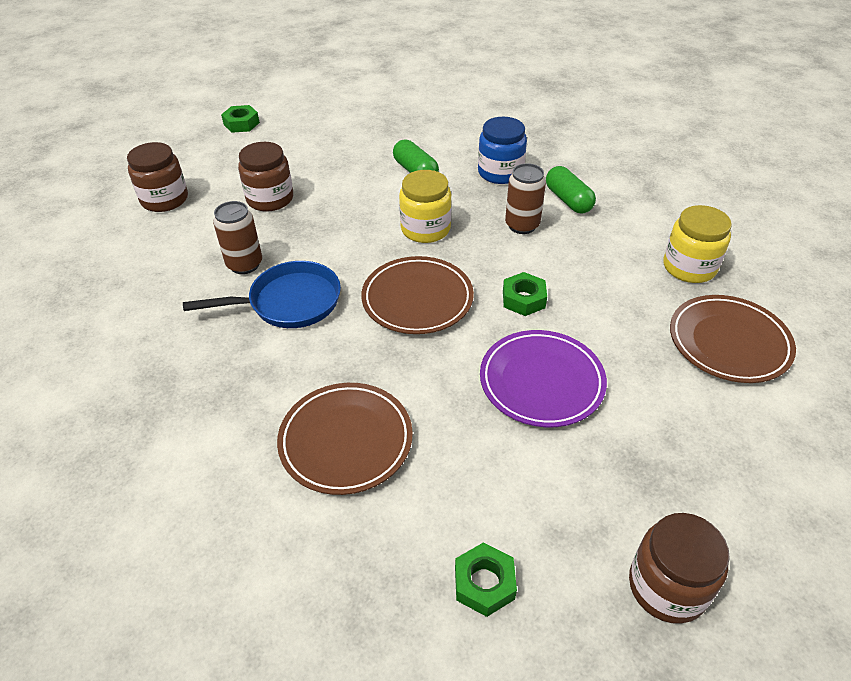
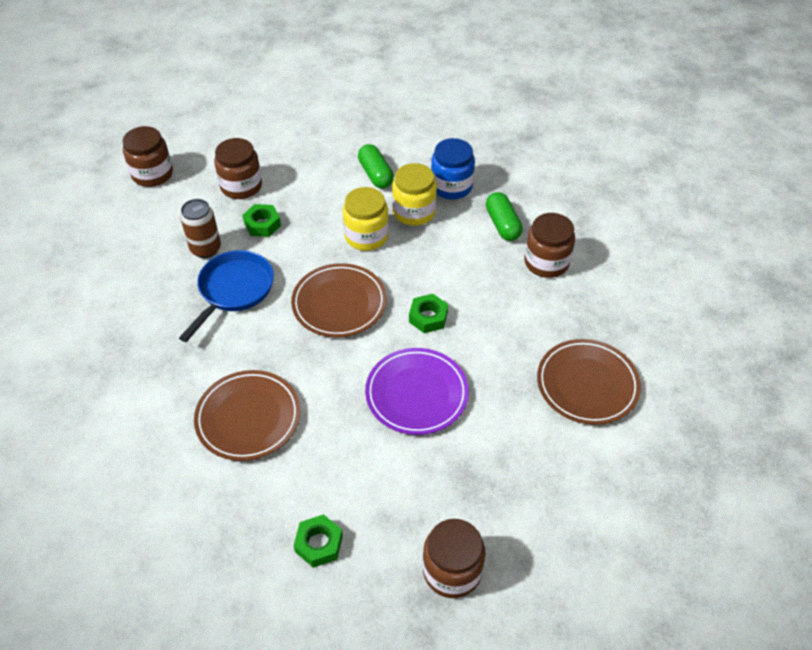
camera: 10 degrees right, 5 degrees up
blue pan [183,261,341,328] -> blue pan turned 60 degrees counterclockwise [179,250,274,342]
green nut [221,105,260,133] -> green nut moved to [242,204,281,237]
brown can [505,163,546,234] -> none
yellow jar [663,205,732,283] -> yellow jar moved to [392,163,437,226]
none -> brown jar [524,213,575,278]

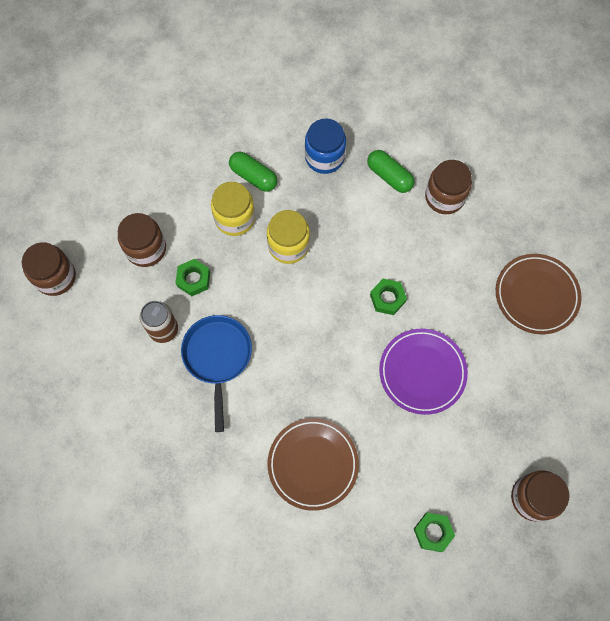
camera: 30 degrees left, 20 degrees up
brown plate [291,263,387,337] -> none
yellow jar [392,163,437,226] -> yellow jar moved to [211,182,255,236]

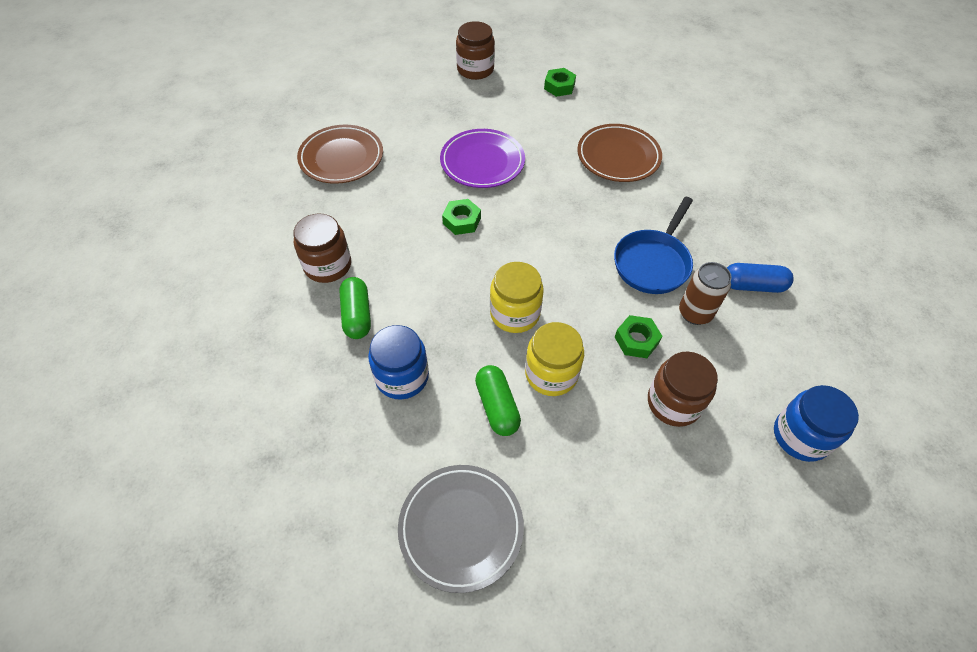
camera: 145 degrees left, 15 degrees down
brown jar [21,242,76,296] -> blue jar [774,385,859,462]
none -> grey plate [398,465,524,593]
none -> blue capsule [727,263,794,293]

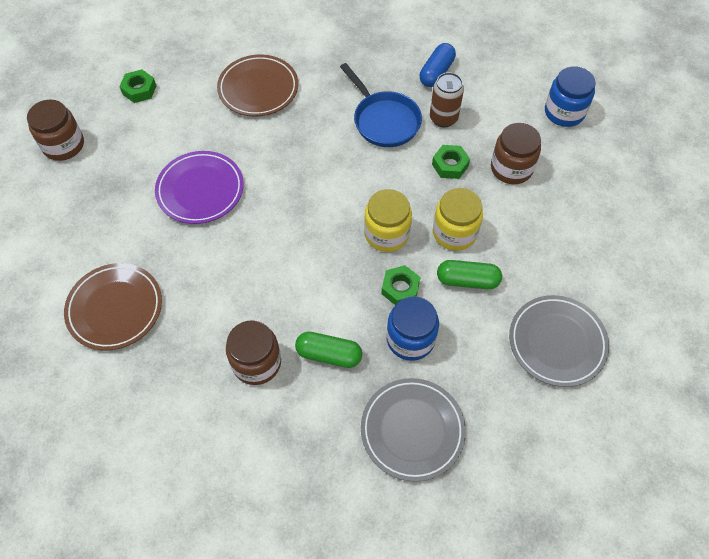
camera: 65 degrees left, 5 degrees up
green nut [442,199,481,235] -> green nut moved to [381,265,421,305]
none -> grey plate [361,378,466,482]

